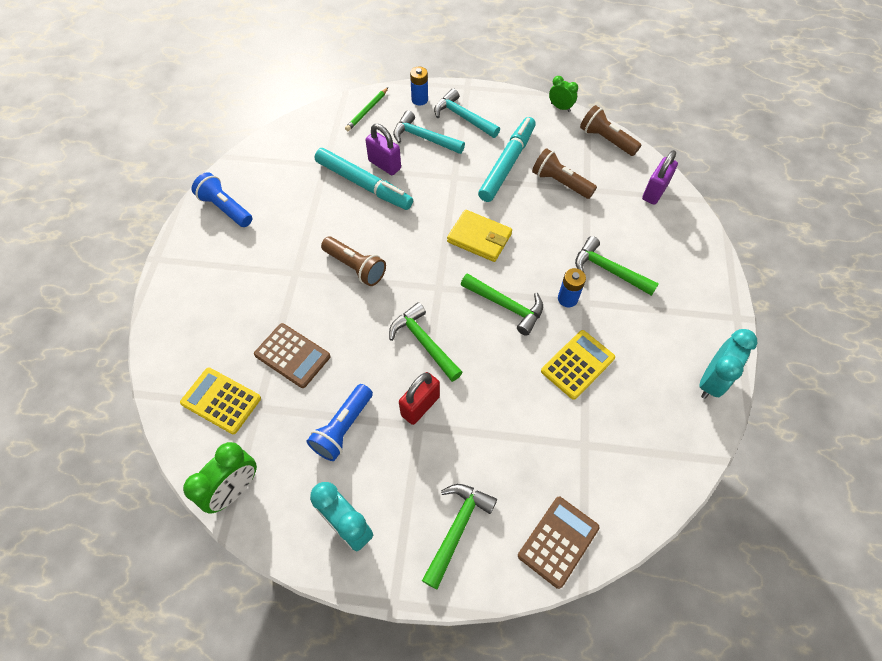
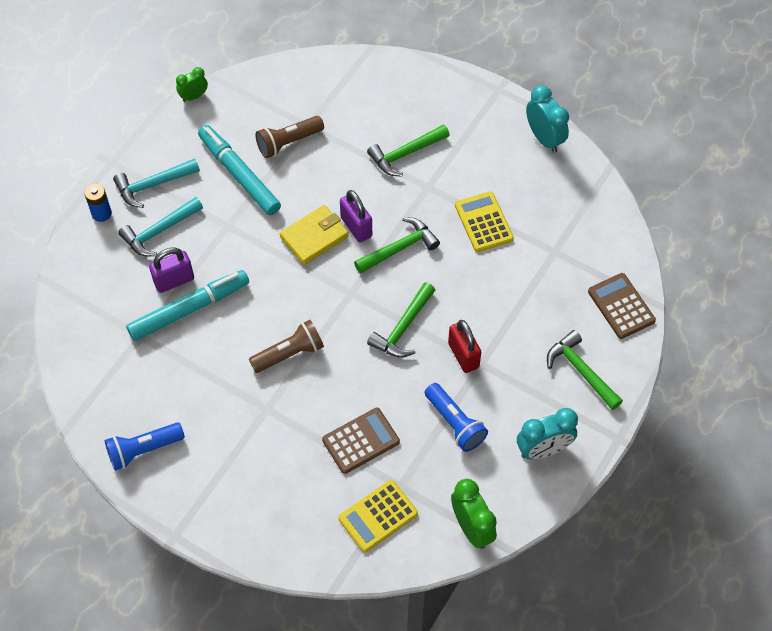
camera: 65 degrees left, 0 degrees up
green pencil [345,87,389,131] -> none
green hammer [389,302,463,382] -> green hammer turned 45 degrees counterclockwise [367,282,435,358]
blue battery [558,268,586,307] -> none
brown flashlight [580,105,641,156] -> none
purple padlock [642,150,678,205] -> purple padlock moved to [340,190,372,242]

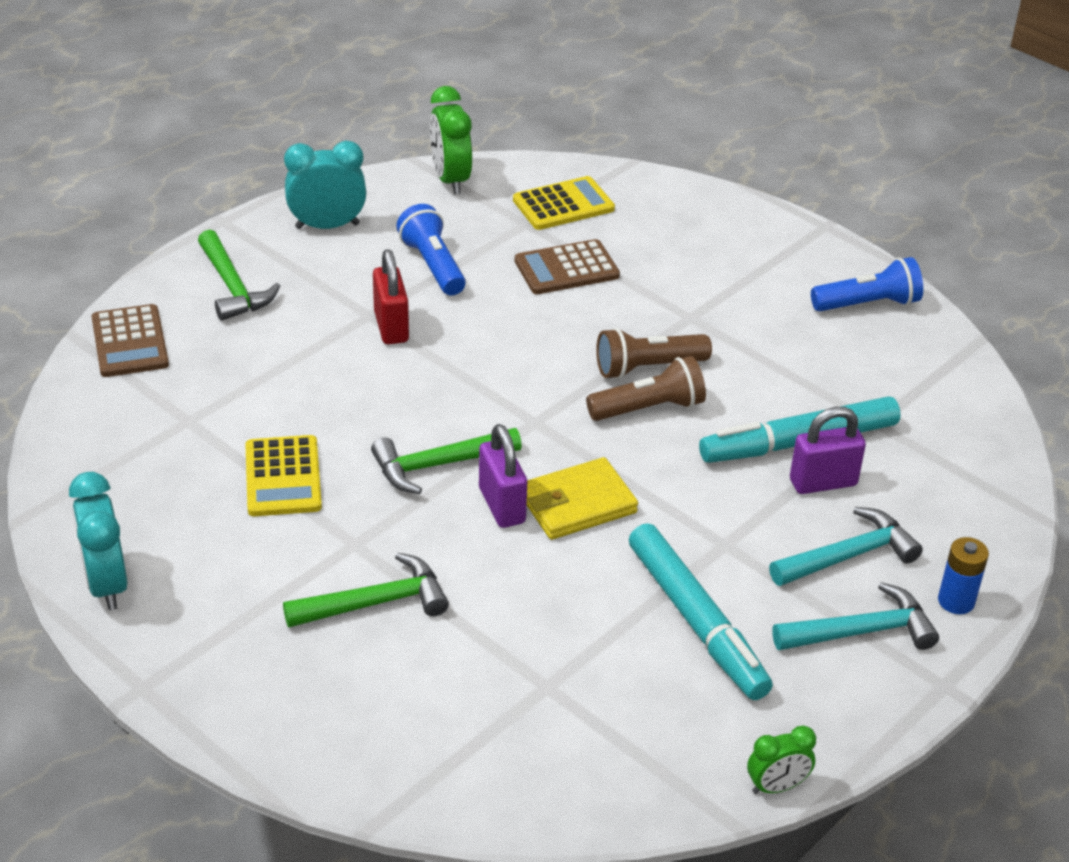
camera: 170 degrees left, 20 degrees down
brown flashlight [255,116,324,158] -> brown flashlight moved to [586,356,706,421]
green hammer [367,282,435,358] -> none

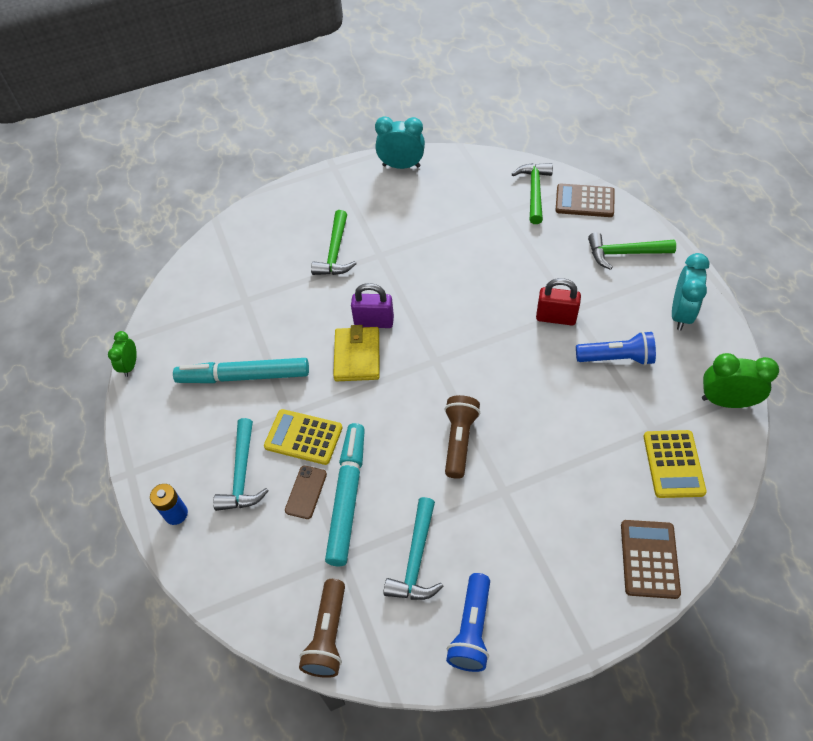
camera: 120 degrees right, 15 degrees up
yellow calculator [245,435,322,516] -> yellow calculator moved to [264,409,343,465]
green hammer [371,428,522,494] -> green hammer moved to [512,163,553,224]
brown calculator [515,239,620,294] -> brown calculator moved to [621,520,681,599]
brown flashlight [586,356,706,421] -> brown flashlight moved to [299,579,345,678]
turquoise hammer [772,582,939,650] -> turquoise hammer moved to [384,497,444,600]
purple padlock [790,407,866,494] -> brown phone [285,466,327,519]

